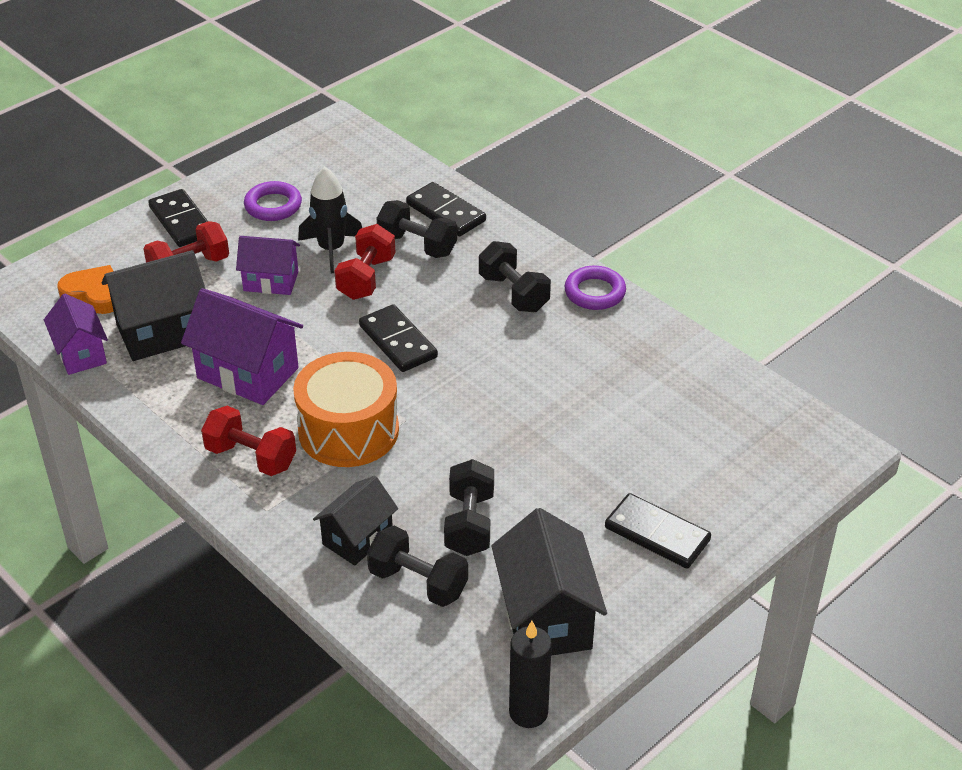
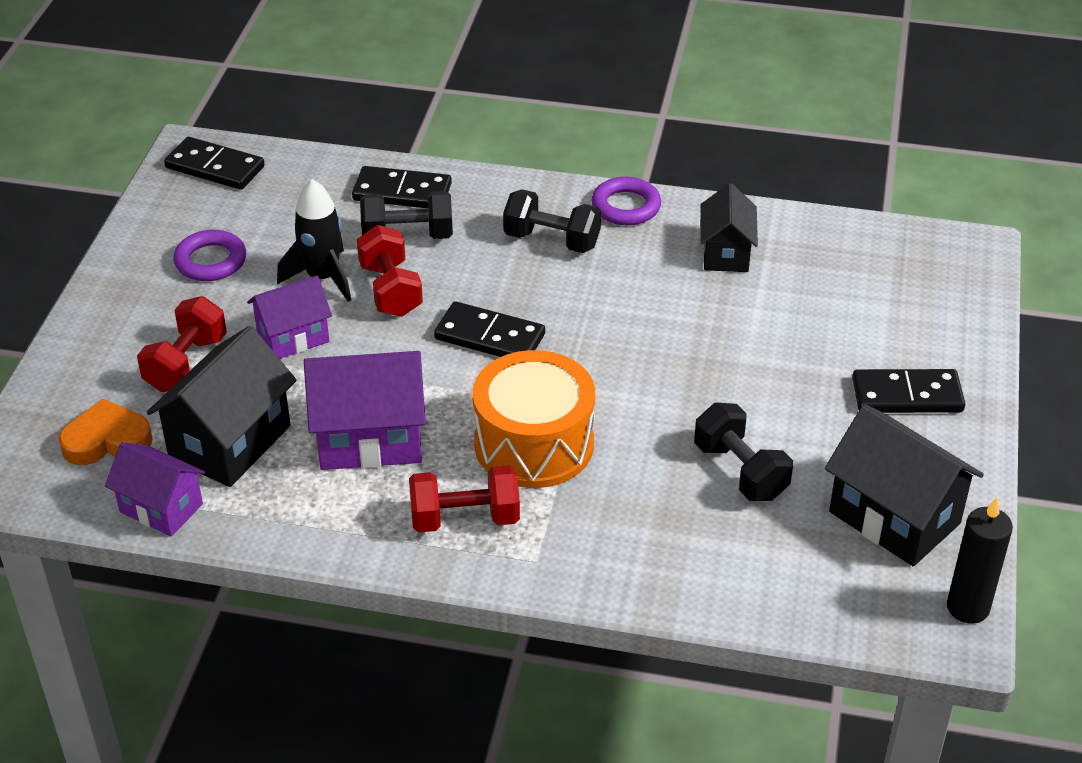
camera: 35 degrees left, 0 degrees up
black domino [148,189,208,247] -> black domino moved to [164,137,265,190]
black house [313,476,398,565] -> black house moved to [700,183,758,272]
black dumbbell [367,526,468,607] -> none

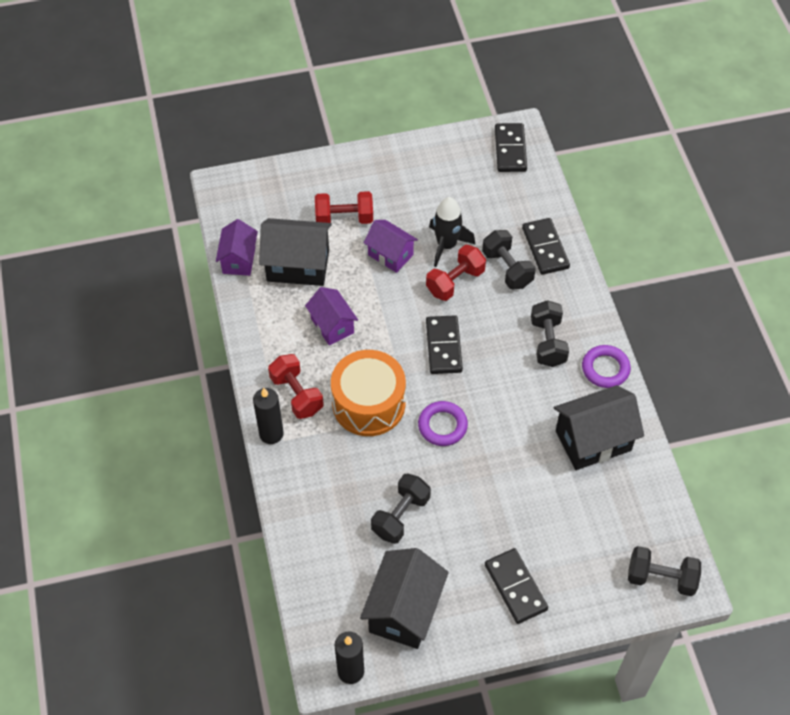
camera: 65 degrees right, 15 degrees up
orange heart [59,399,153,465] -> none
purple ring [174,230,246,281] -> purple ring moved to [418,401,468,446]
purple house [304,351,426,470] -> purple house [305,287,358,345], size x0.64
black house [700,183,758,272] -> black house [553,385,644,470], size x1.57
none -> black candle [253,388,284,444]
none -> black dumbbell [628,546,701,596]

